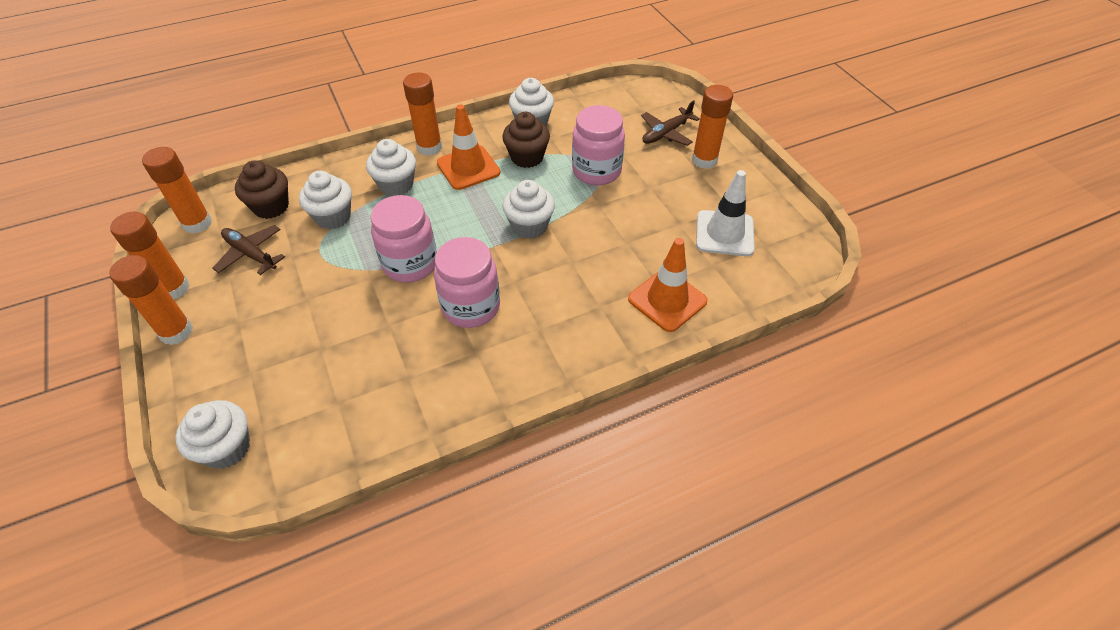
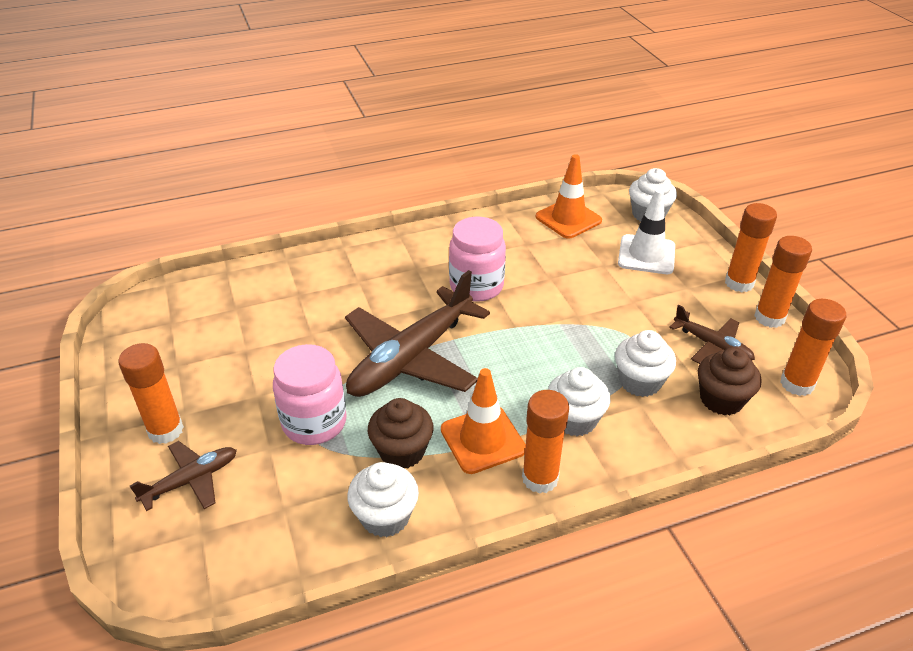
camera: 175 degrees left, 10 degrees down
pink jar [371,195,437,283] -> none
white cupcake [502,180,555,239] -> brown plane [345,270,490,397]
orange traffic cone [628,238,708,332] -> orange traffic cone moved to [536,154,602,239]
white traffic cone [696,170,755,256] -> white traffic cone moved to [618,189,675,274]

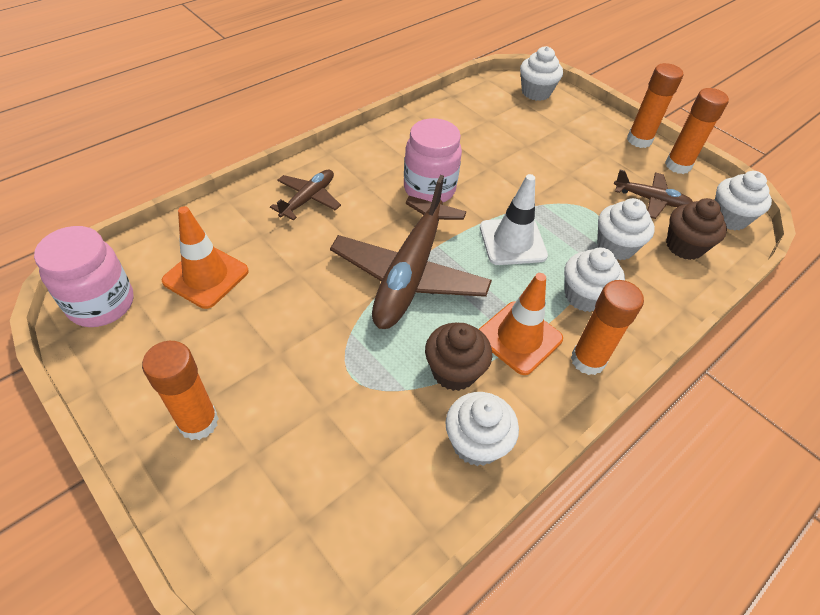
camera: 25 degrees left, 10 degrees up
brown plane [130,441,237,511] -> brown plane moved to [270,169,341,221]
pink jar [273,344,347,445] -> pink jar moved to [34,226,134,327]
orange traffic cone [536,154,602,239] -> orange traffic cone moved to [162,206,249,309]
white traffic cone [618,189,675,274] -> white traffic cone moved to [480,174,548,265]
orange glue stick [780,299,846,396] -> white cupcake [715,171,772,230]

